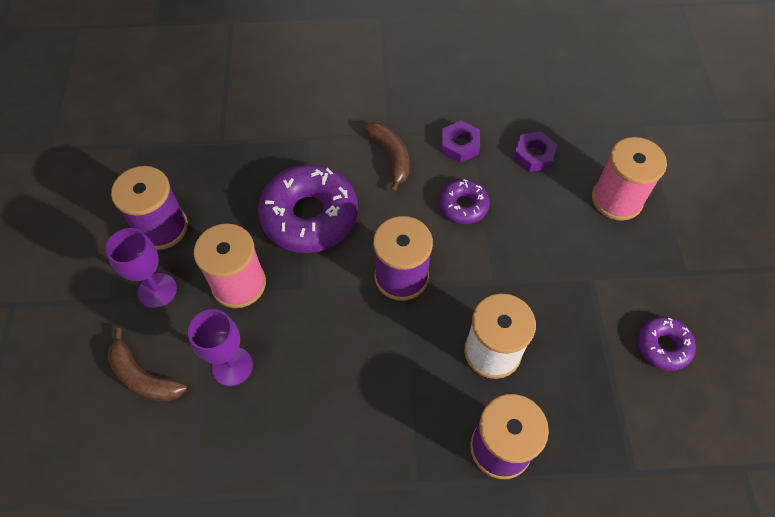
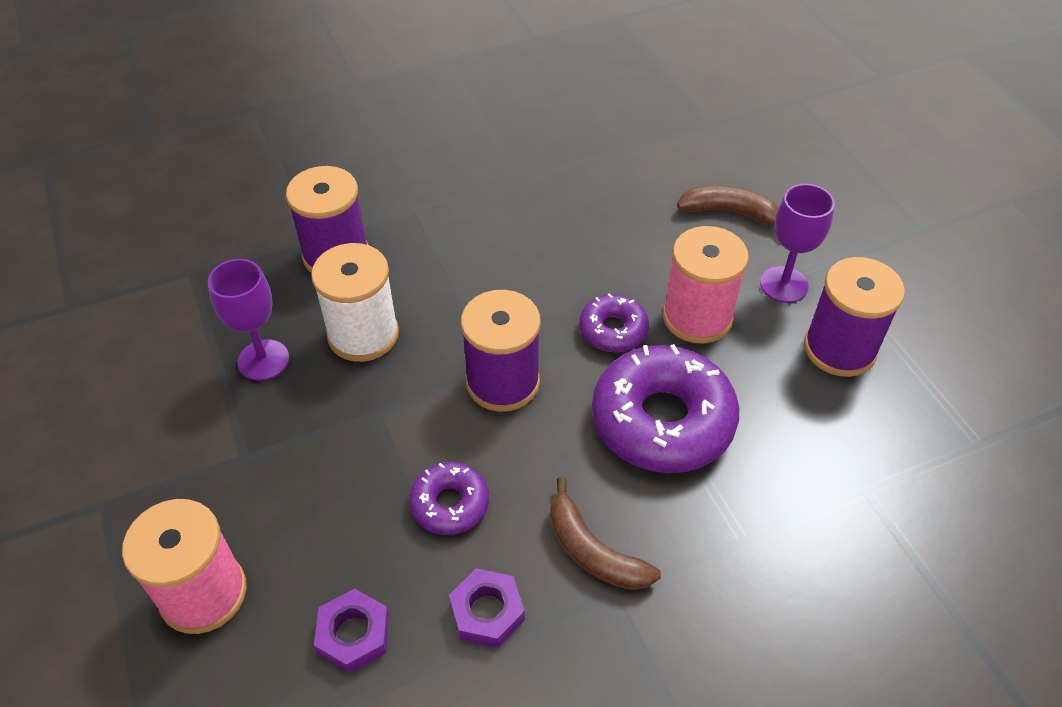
camera: 160 degrees right, 10 degrees down
purple goblet [188,309,253,386] -> purple goblet moved to [208,259,289,381]
purple donut [637,316,696,371] -> purple donut moved to [579,294,649,352]

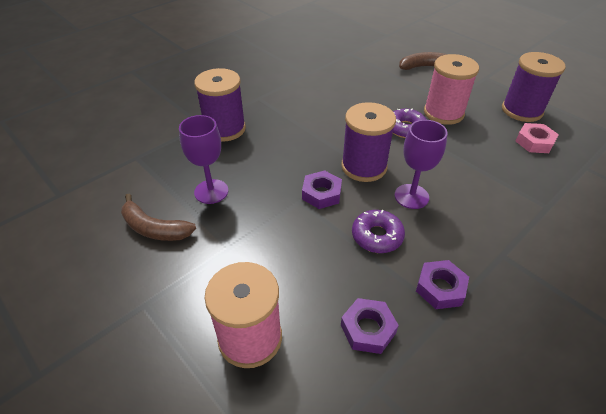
camera: 20 degrees left, 5 degrees down
white spool [311,243,399,362] -> none
brown banana [550,477,661,590] -> brown banana moved to [121,194,196,241]
purple donut [592,344,739,473] -> none
purple goblet [760,184,835,303] -> purple goblet moved to [395,120,448,209]
none -> purple nut [302,170,342,209]
none -> pink nut [516,123,559,153]

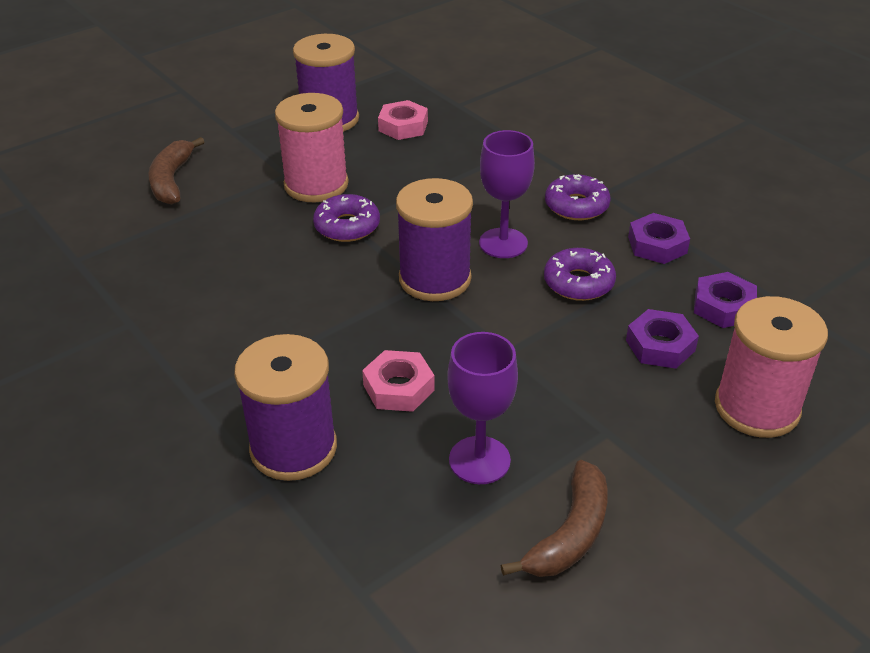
camera: 85 degrees left, 5 degrees down
purple nut [302,170,342,209] -> purple nut moved to [626,309,699,369]
none -> pink nut [362,350,435,412]
none -> purple donut [545,174,611,220]

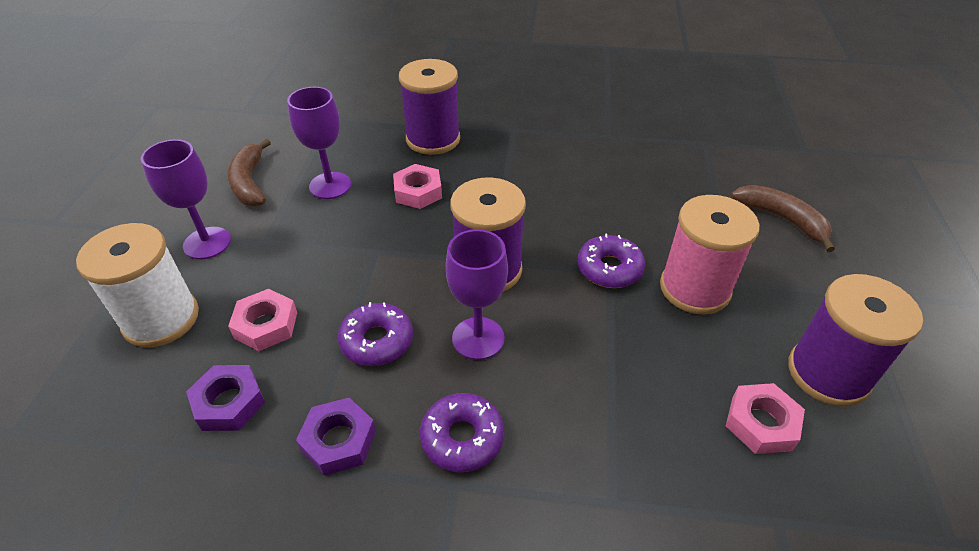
camera: 135 degrees right, 5 degrees up
purple nut [626,309,699,369] -> pink nut [228,289,297,351]
pink spool [715,296,828,438] -> white spool [76,223,199,347]
none -> purple goblet [141,139,231,259]

